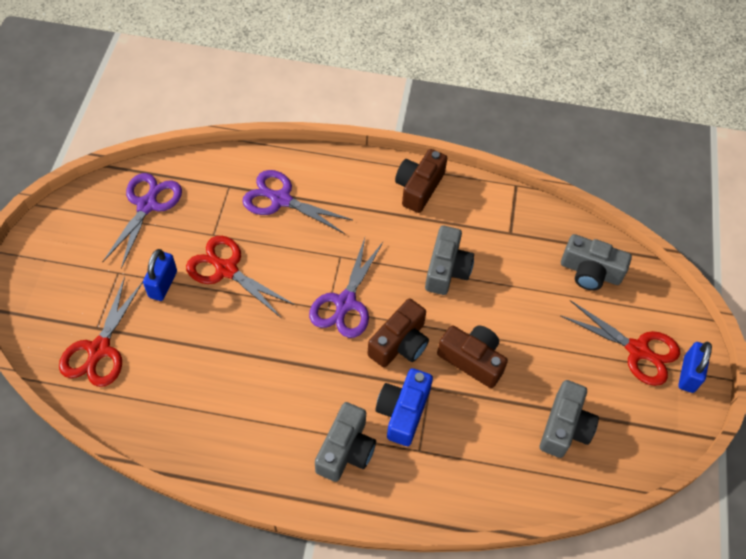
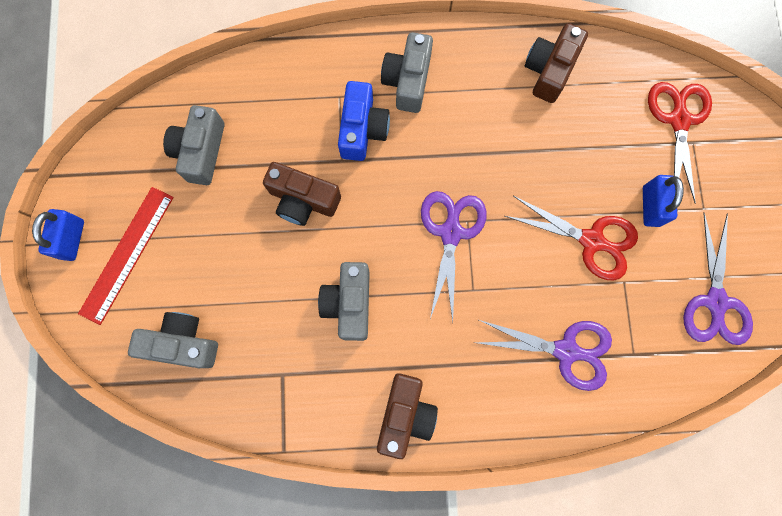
camera: 170 degrees right, 20 degrees up
brown camera [368,299,429,368] -> brown camera moved to [525,23,588,103]
red scissors [560,300,680,386] -> red ruler [78,187,174,325]

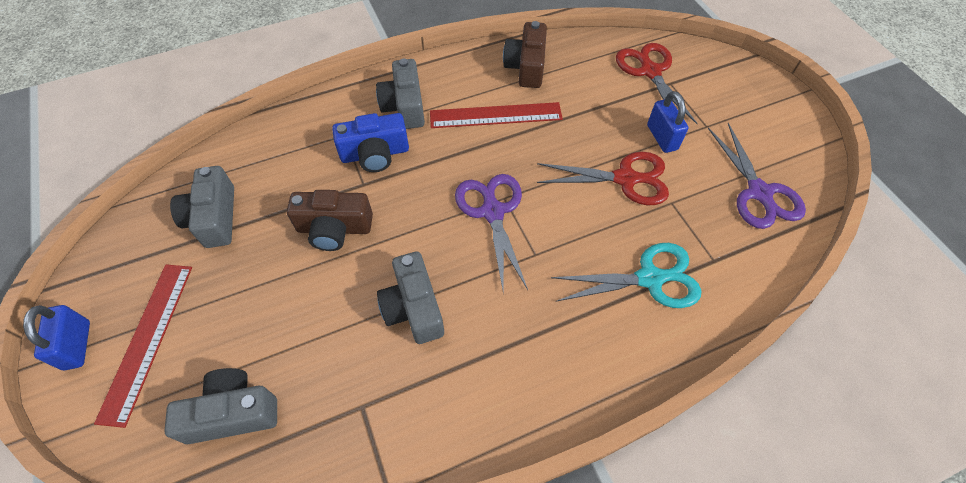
camera: 20 degrees left, 20 degrees down
blue camera [338,81,390,161] -> blue camera turned 90 degrees clockwise [332,113,409,172]
brown camera [377,373,438,459] -> none
purple scissors [475,319,612,391] -> turquoise scissors [551,243,701,308]
none -> red ruler [430,102,563,128]

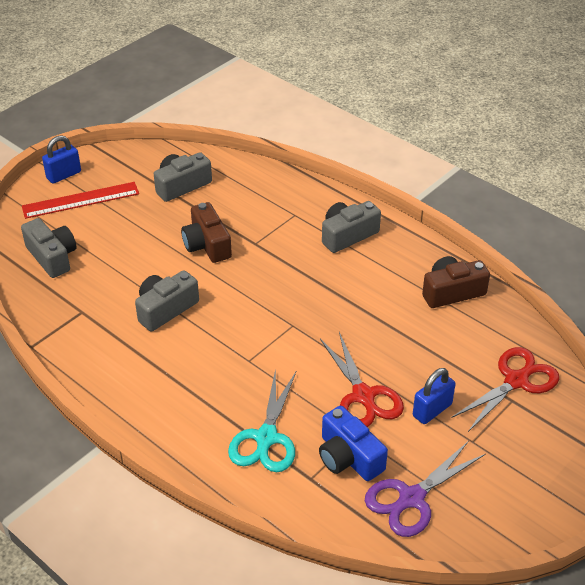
camera: 65 degrees right, 15 degrees down
blue camera [332,113,409,172] -> blue camera moved to [319,406,388,481]
red ruler [430,102,563,128] -> none
purple scissors [455,174,528,295] -> none
turquoise scissors [551,243,701,308] -> turquoise scissors turned 45 degrees clockwise [228,368,296,472]

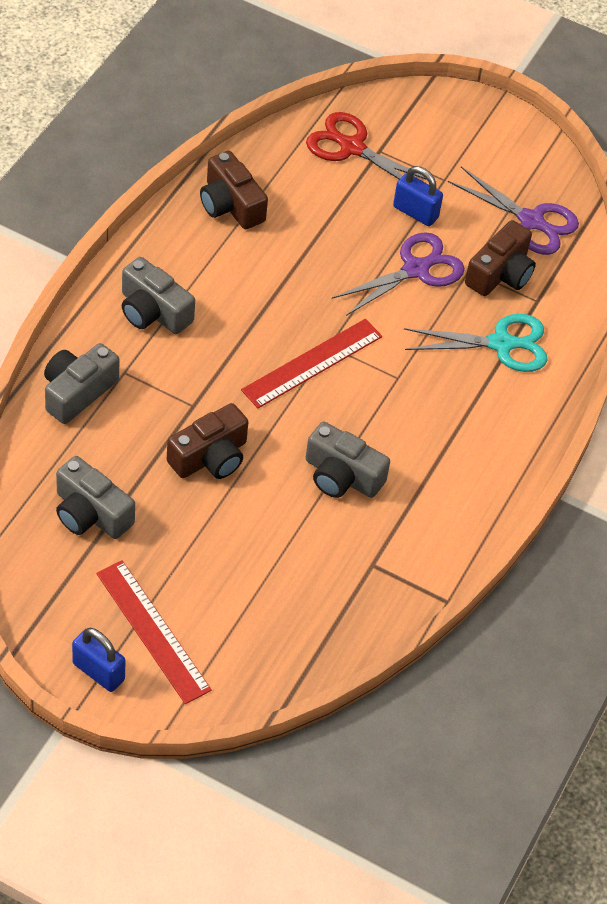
camera: 110 degrees left, 10 degrees up
grey camera [21,218,76,278] -> grey camera moved to [44,343,119,424]
blue camera [319,406,388,481] -> brown camera [465,220,536,296]
red scissors [320,332,404,427] -> purple scissors [332,232,465,316]
none -> red ruler [241,319,382,408]

